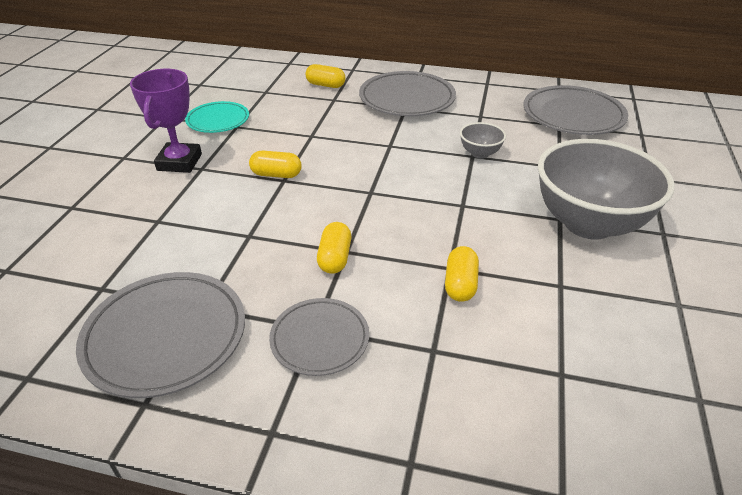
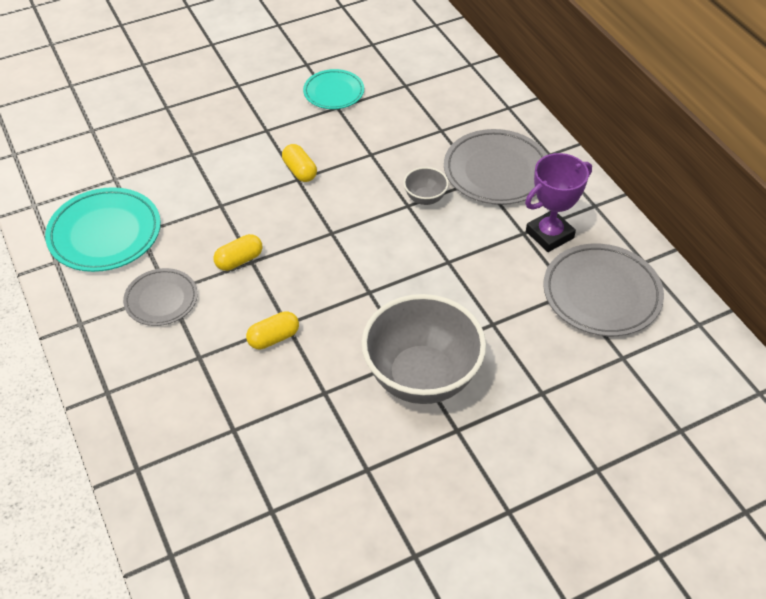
camera: 50 degrees right, 10 degrees up
grey plate [76,272,245,398] -> turquoise plate [45,187,161,272]
purple trophy [130,69,202,173] -> purple trophy moved to [525,153,592,252]
yellow capsule [306,64,346,88] -> none
grey bowl [460,122,506,159] -> grey bowl moved to [404,167,449,205]

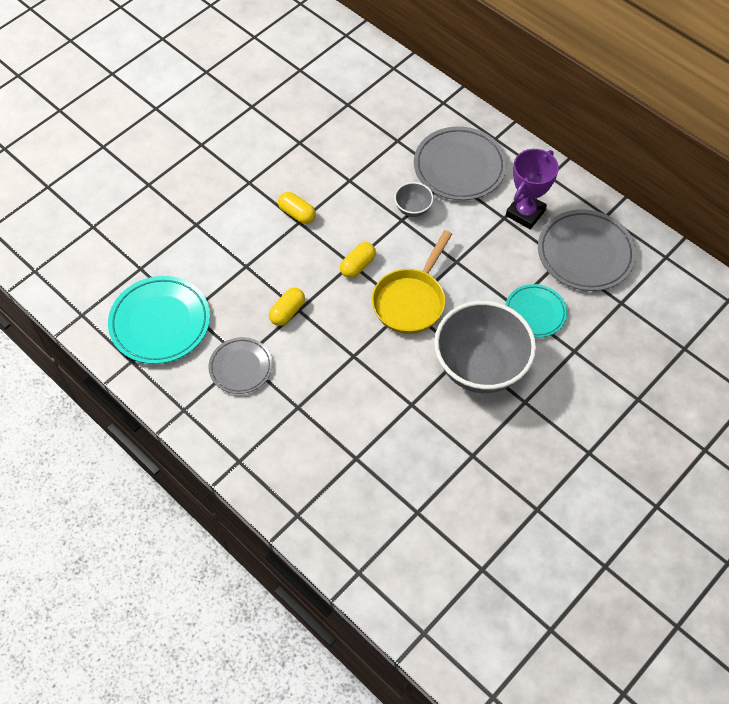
camera: 20 degrees left, 10 degrees up
yellow capsule [246,311,299,349] -> yellow capsule moved to [340,242,376,278]
turquoise plate [303,69,364,109] -> turquoise plate moved to [505,284,567,338]
none -> yellow pan [372,230,452,334]

